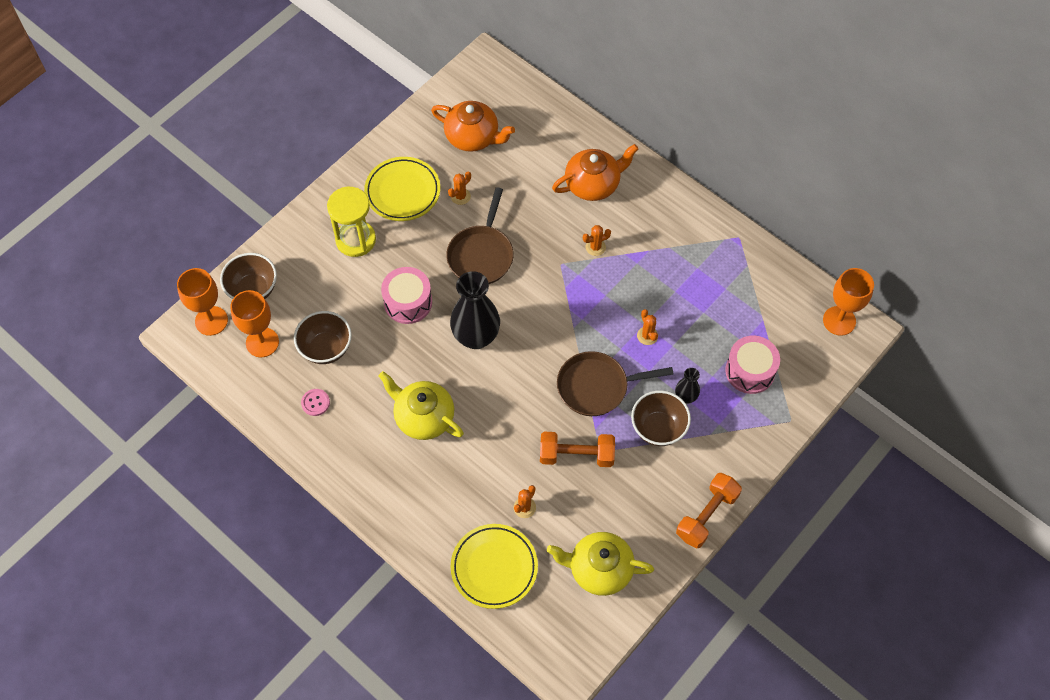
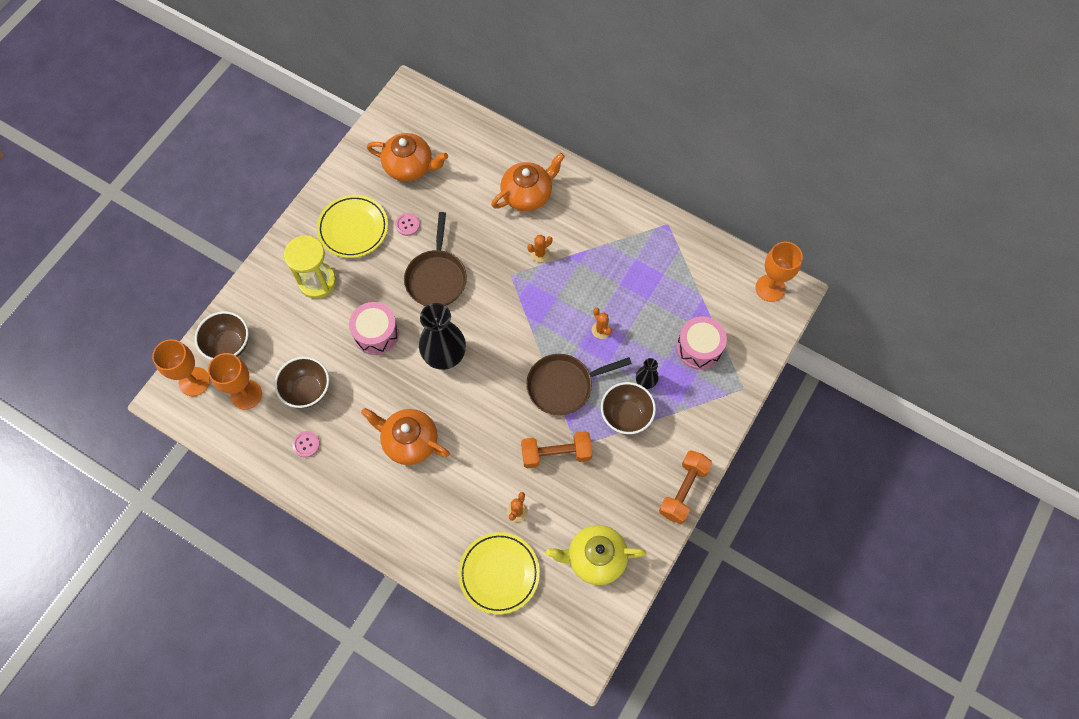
camera: 10 degrees left, 5 degrees up
yellow teapot [379,371,464,440] -> orange teapot [361,408,450,465]
orange cactus [448,172,471,205] -> pink button [395,213,420,236]

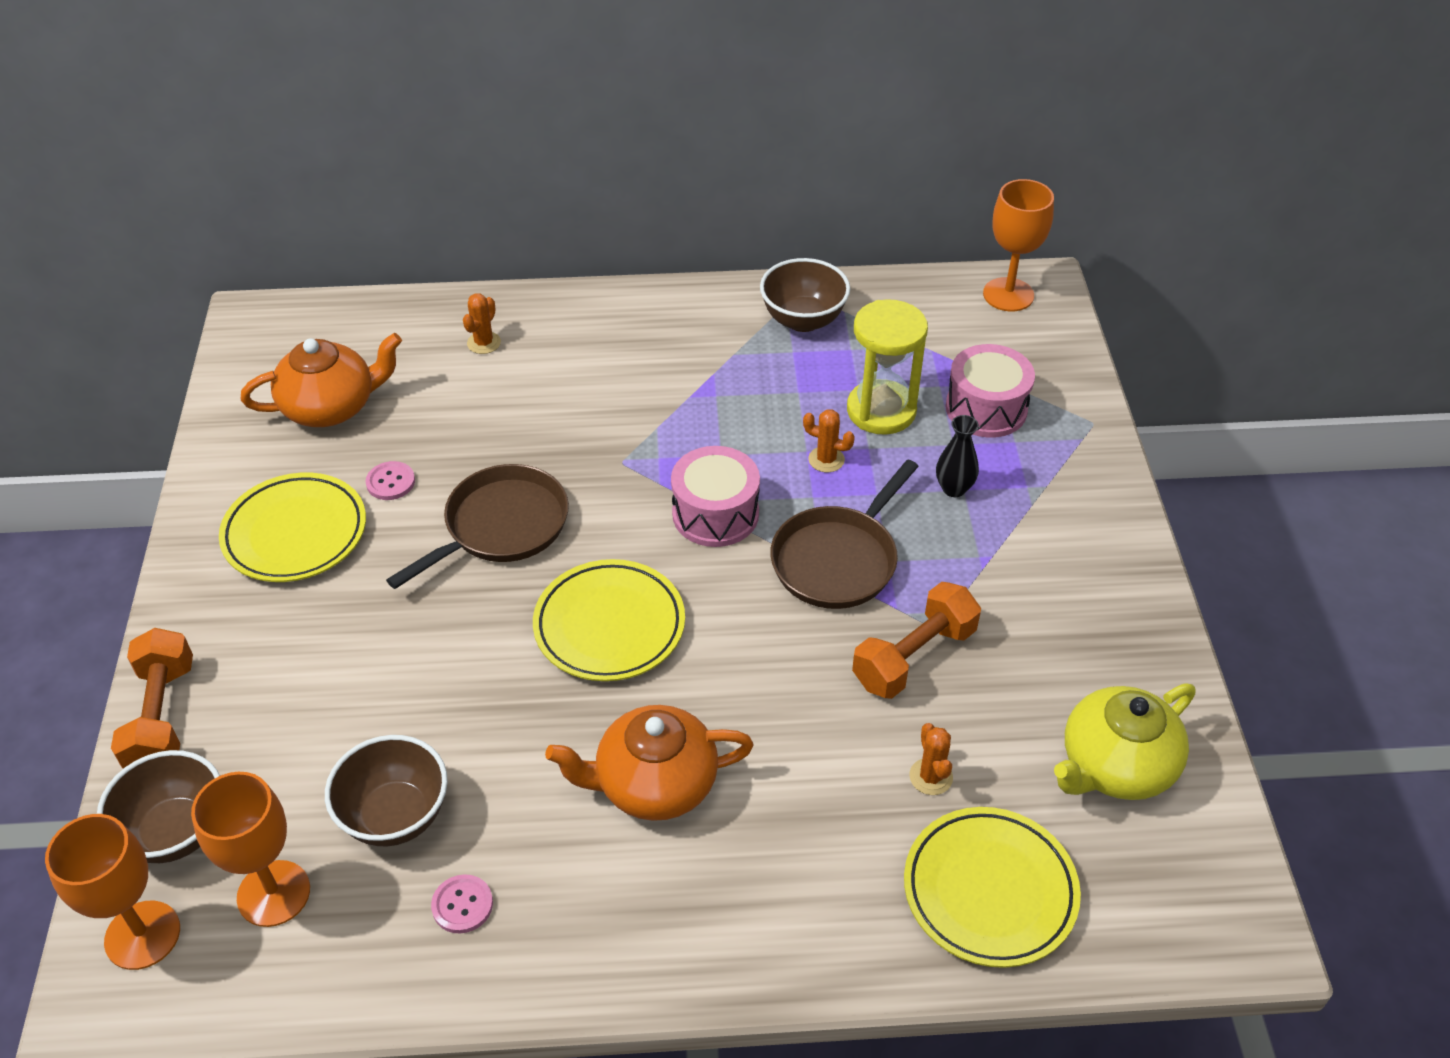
camera: 35 degrees left, 20 degrees down
yellow hourglass [284,235,336,299] -> yellow hourglass moved to [847,299,928,435]
pink drum [349,302,399,355] -> pink drum moved to [671,446,760,547]
brown pan [404,212,467,306] -> brown pan turned 105 degrees counterclockwise [386,464,569,589]
black vase [419,303,466,370] -> yellow plate [533,559,685,681]
orange teapot [491,153,565,211] -> none
orange cactus [527,235,552,262] -> orange cactus moved to [463,293,501,354]
brown bowl [601,382,656,434] -> brown bowl moved to [760,258,850,332]
orange dumbbell [659,450,712,524] -> orange dumbbell moved to [111,628,193,769]

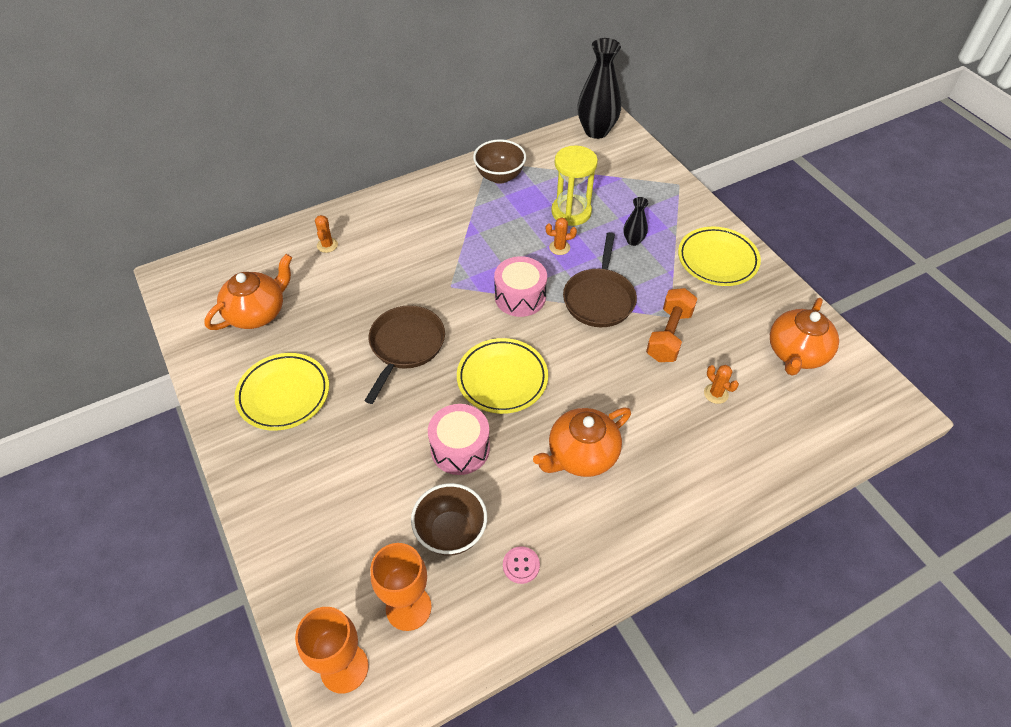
camera: 25 degrees left, 5 degrees up
brown bowl [97,750,220,863] -> none
orange dumbbell [111,628,193,769] -> none
pink button [366,461,415,500] -> none
yellow plate [904,807,1081,968] -> yellow plate moved to [678,227,761,286]
pink drum [946,344,1035,438] -> pink drum moved to [428,404,490,475]
orange goblet [983,179,1054,312] -> black vase [577,38,621,139]
yellow teapot [1054,683,1195,800] -> orange teapot [770,298,839,375]

